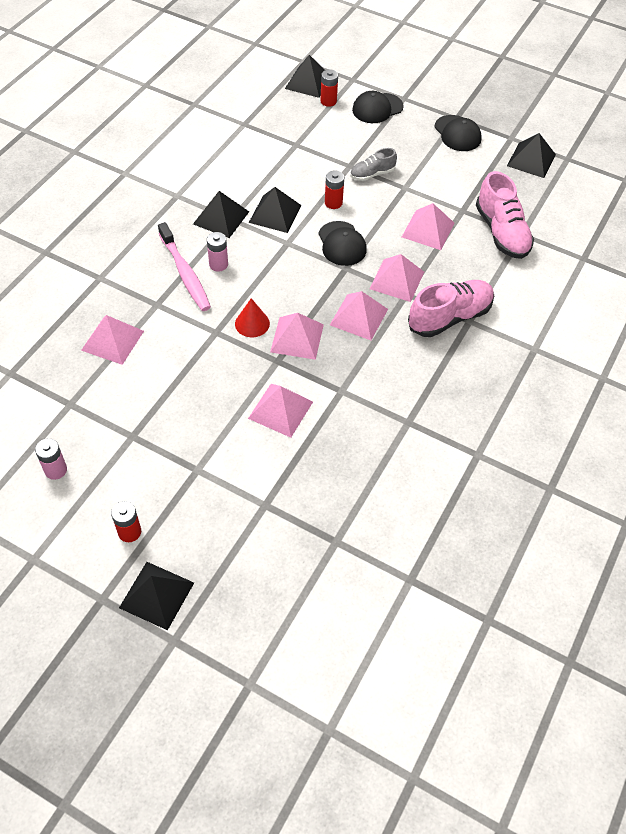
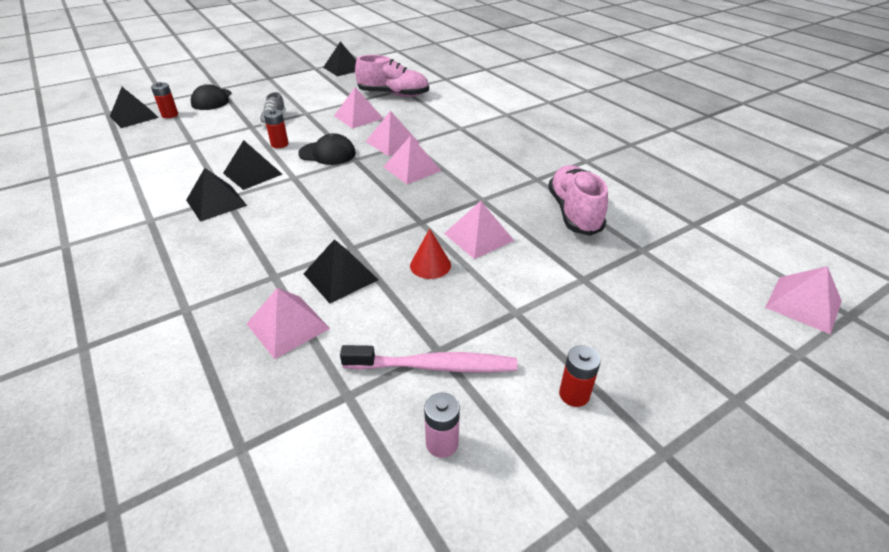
camera: 60 degrees left, 15 degrees down
black pyramid [119,562,194,630] -> black pyramid moved to [303,239,378,303]
pink toothbrush [158,222,211,311] -> pink toothbrush moved to [340,345,518,373]
pink battery [207,232,228,272] -> none
red cone [235,298,270,337] -> red cone moved to [410,229,451,279]
pink pyramid [270,313,324,360] -> pink pyramid moved to [765,266,842,334]
pink shoe [408,280,494,337] -> pink shoe moved to [548,165,608,236]
black cap [434,115,482,151] -> none

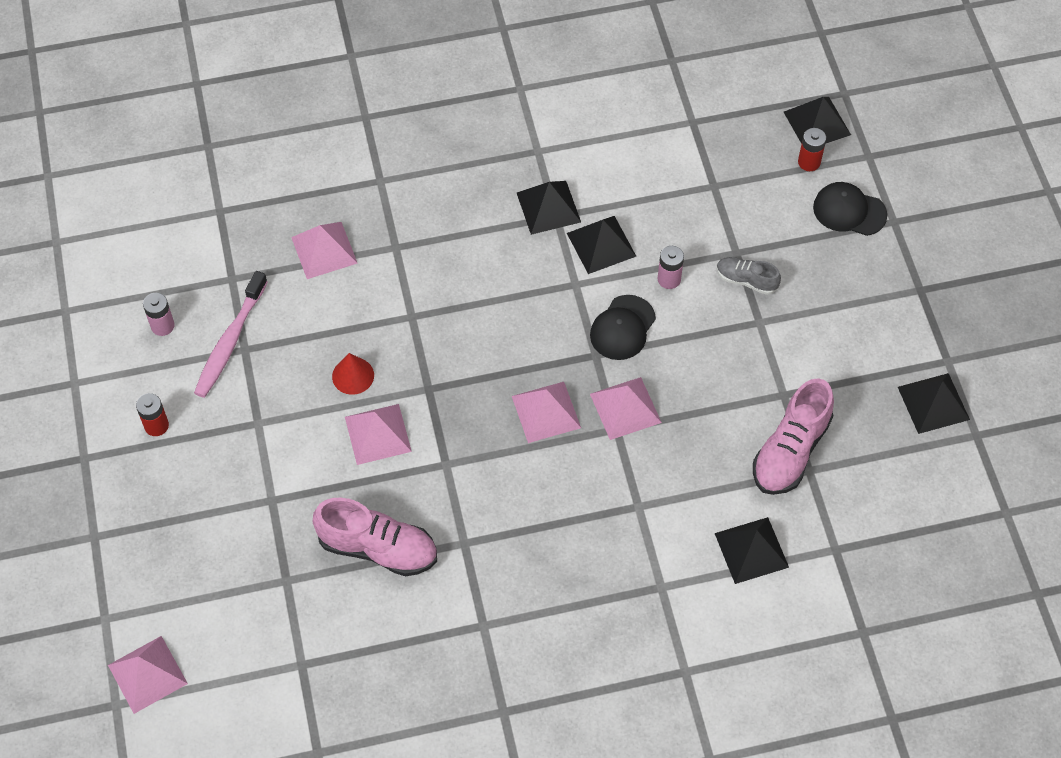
camera: 110 degrees right, 20 degrees up
red battery [264,109,289,148] -> pink battery [657,246,684,289]
black pyramid [303,239,378,303] -> black pyramid moved to [715,517,789,584]
pink pyramid [334,87,384,129] -> none

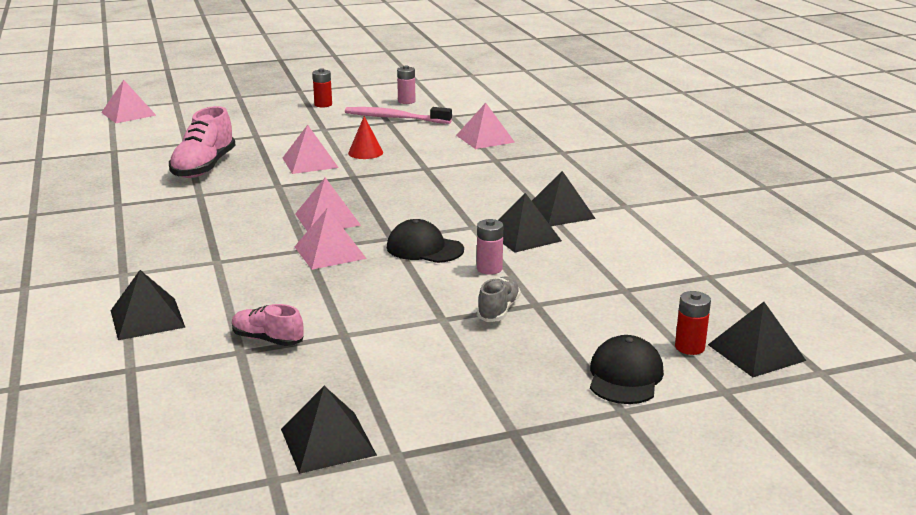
camera: 85 degrees right, 35 degrees down
pink shoe [753,378,834,495] -> pink shoe [232,304,304,346], size x0.56

